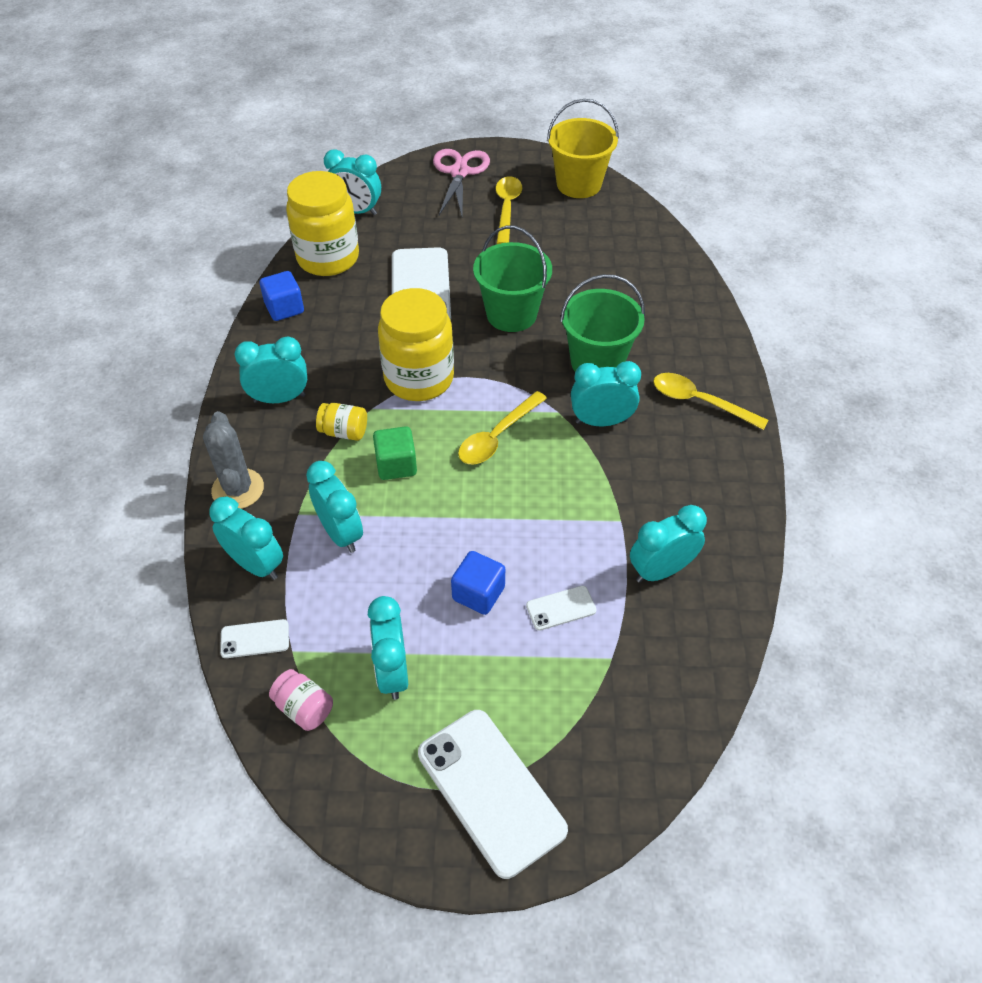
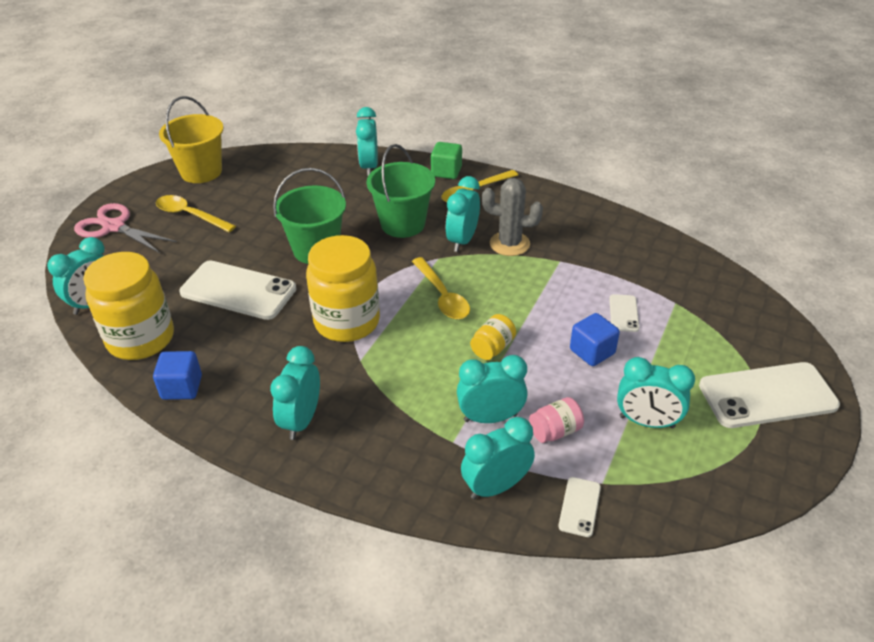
camera: 65 degrees left, 10 degrees down
grey cactus [203,411,264,509] -> grey cactus moved to [482,178,543,256]
pink jar [269,669,333,731] -> pink jar moved to [529,397,584,443]
yellow jar [316,403,367,441] -> yellow jar moved to [470,314,516,360]
green cube [373,426,417,480] -> green cube moved to [431,142,462,179]
turquoise clock [630,505,707,583] -> turquoise clock moved to [356,107,378,176]

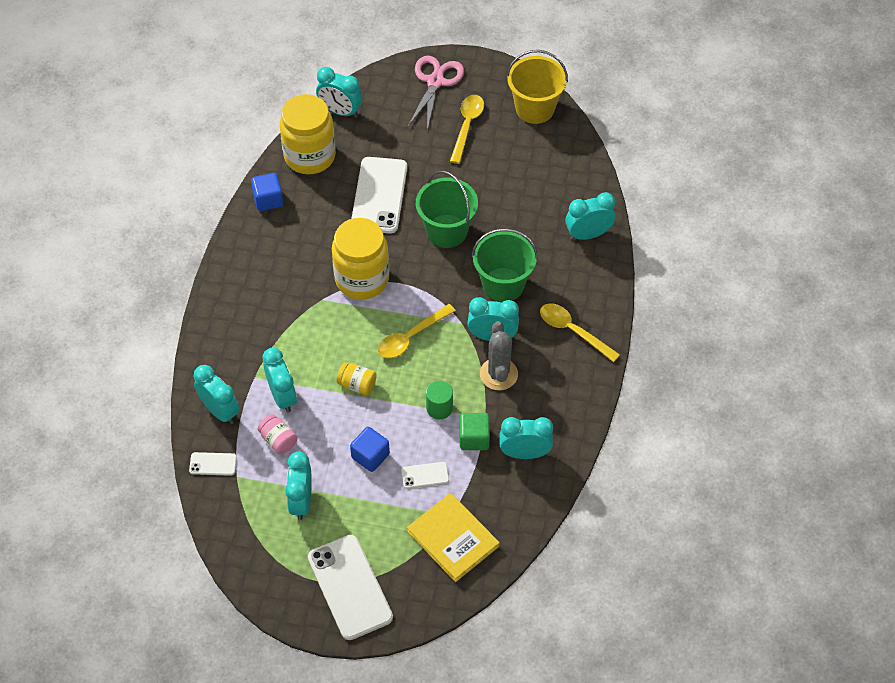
camera: 75 degrees right, 15 degrees up
turquoise clock [270,346,320,440] -> turquoise clock moved to [499,417,553,459]
green cube [431,142,462,179] -> green cube moved to [460,413,490,450]
none -> yellow book [407,493,500,582]
none -> green cylinder [426,381,453,419]

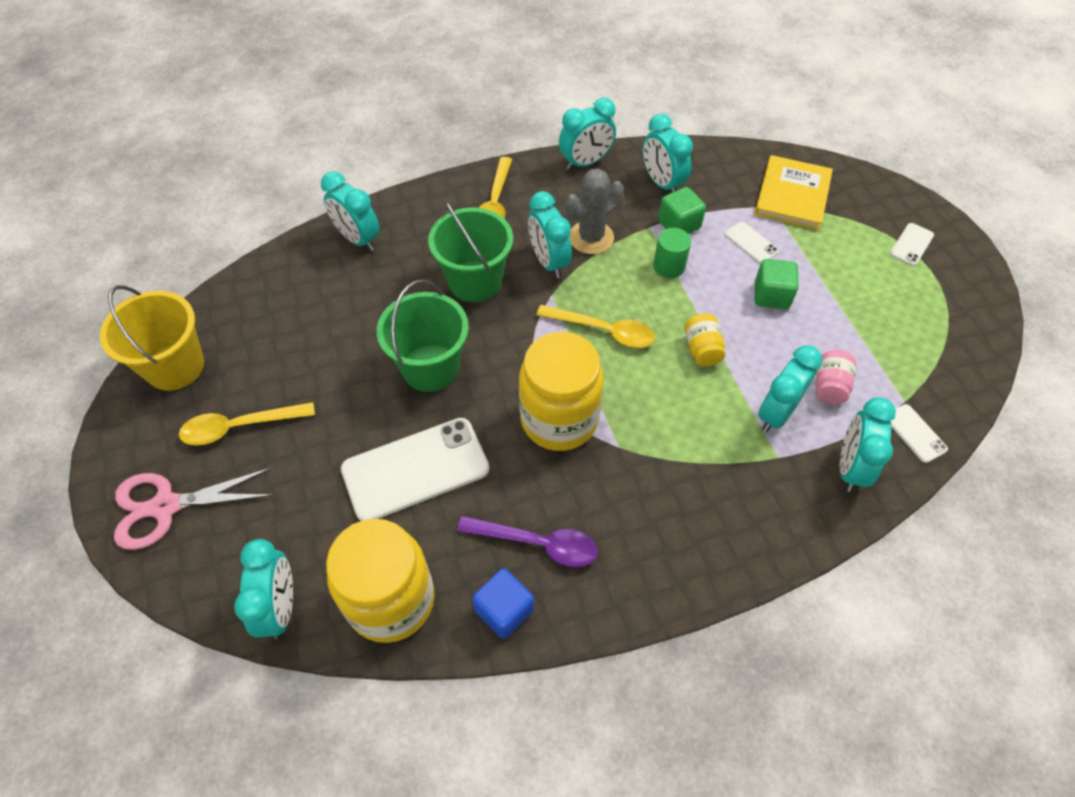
camera: 120 degrees left, 0 degrees up
turquoise clock [285,452,312,520] -> turquoise clock moved to [559,98,616,170]
white phone [308,535,393,640] -> white phone [890,223,934,266], size x0.46
blue cube [350,427,390,472] -> green cube [755,259,799,309]
none -> purple spoon [457,516,598,567]

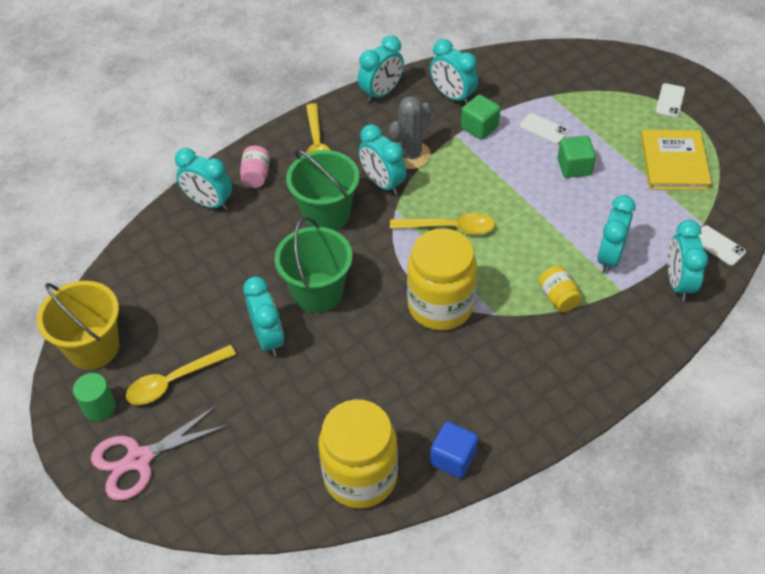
camera: 15 degrees left, 5 degrees down
turquoise clock [234,539,293,639] -> turquoise clock moved to [243,276,284,357]
white phone [341,418,489,521] -> none
purple spoon [457,516,598,567] -> none
green cylinder [653,228,691,278] -> green cylinder moved to [73,373,116,421]
yellow jar [684,313,725,366] -> yellow jar moved to [538,266,582,312]
yellow book [755,155,833,230] -> yellow book moved to [641,130,712,190]
pink jar [816,350,856,404] -> pink jar moved to [240,146,270,188]

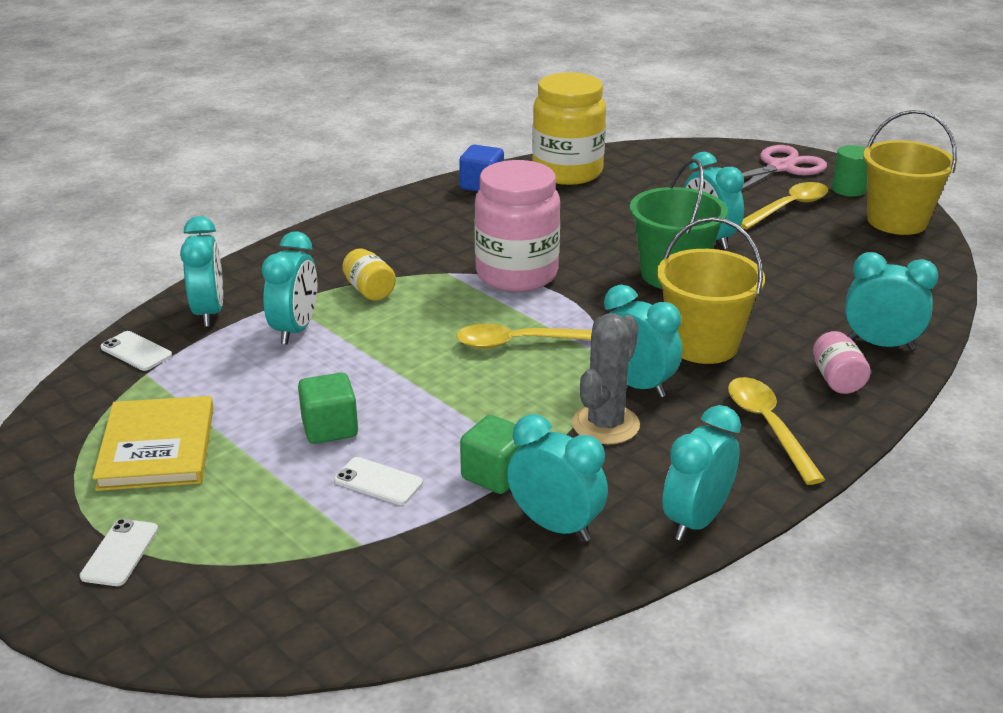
camera: 170 degrees right, 20 degrees down
green bucket [286,149,360,231] -> yellow bucket [657,217,765,364]
yellow jar [407,228,477,331] -> pink jar [474,160,560,292]

